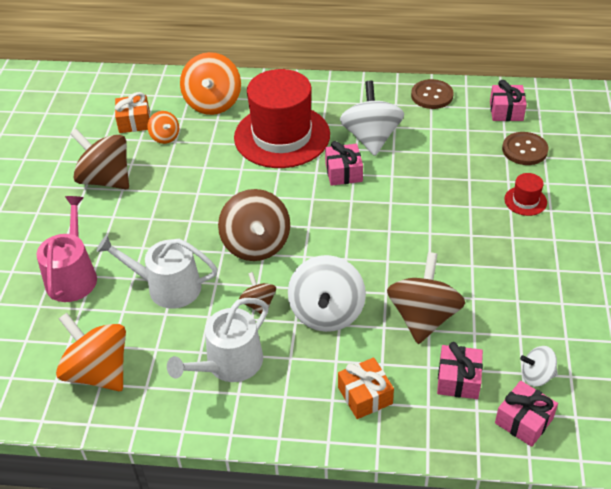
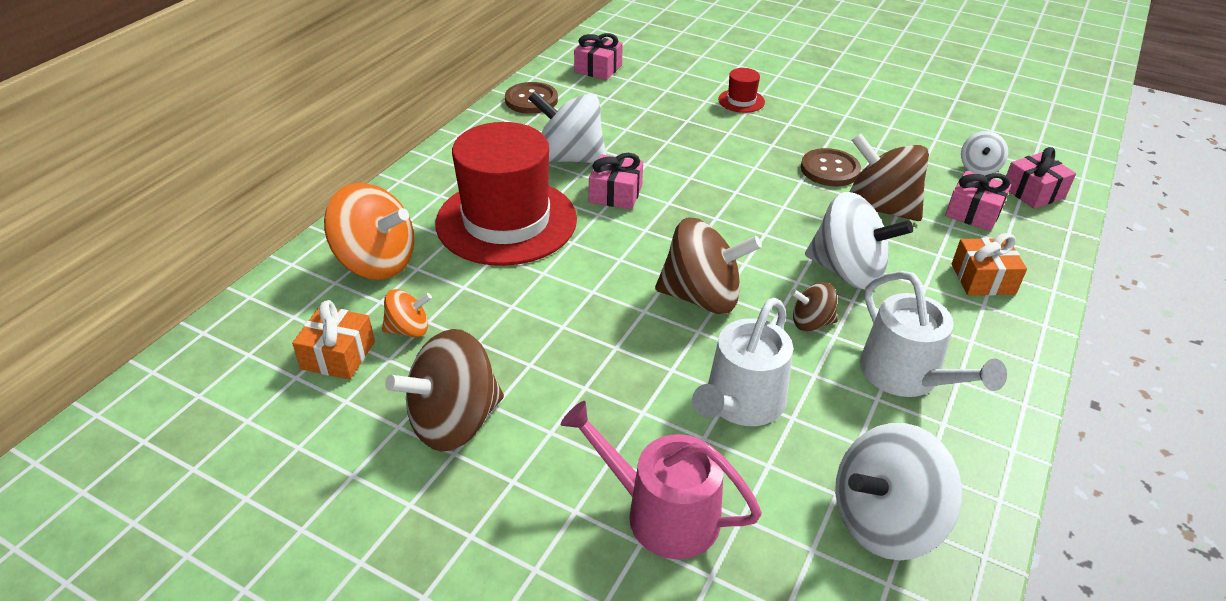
camera: 70 degrees left, 5 degrees down
orange spinning top [56,313,126,391] -> white spinning top [835,423,962,560]
brown button [502,132,549,165] -> brown button moved to [801,148,861,186]

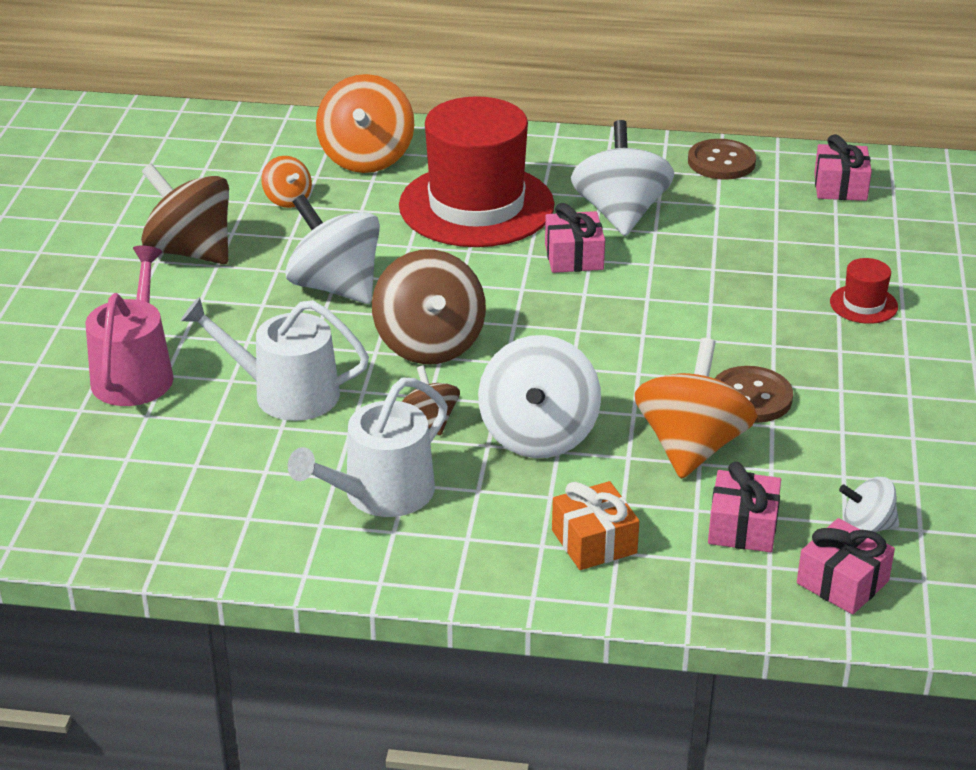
camera: 70 degrees right, 5 degrees down
orange gift [292,300,375,380] -> none
white spinning top [835,423,962,560] -> white spinning top moved to [285,194,380,304]
brown spinning top [850,133,929,221] -> orange spinning top [635,338,757,479]

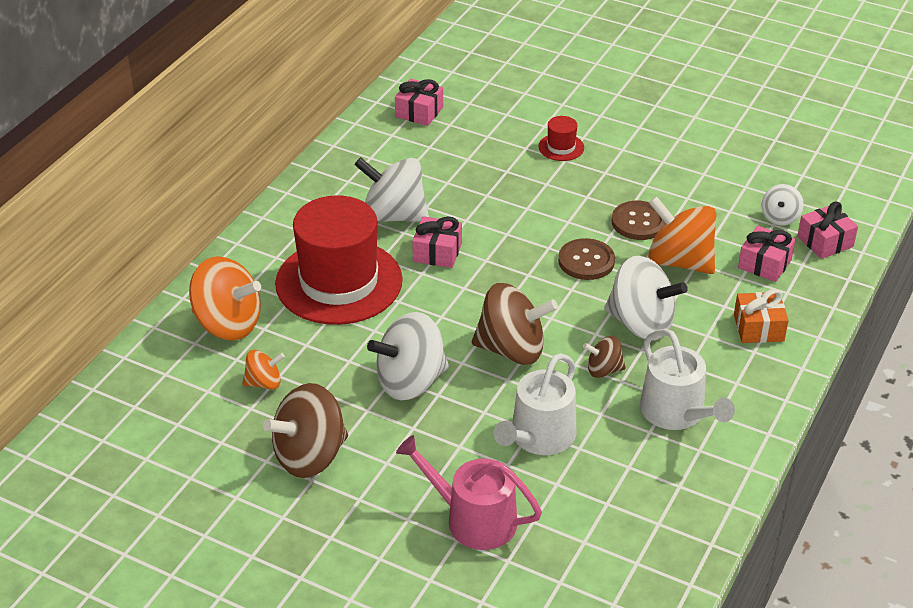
camera: 70 degrees left, 5 degrees up
brown button [688,139,756,180] -> brown button moved to [558,238,615,280]

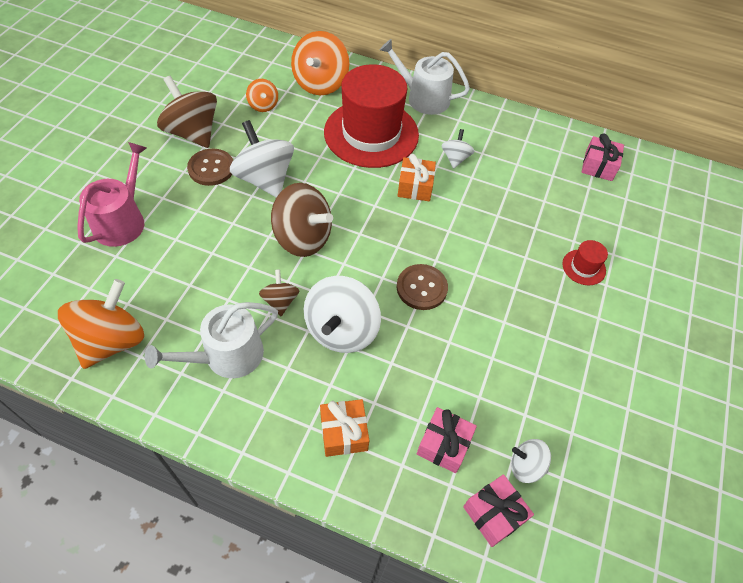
camera: 80 degrees right, 15 degrees up
white spinning top [354,157,429,222] -> white spinning top [442,129,475,169], size x0.52
pink gift [412,216,462,268] -> orange gift [398,154,436,201]
brown spinning top [472,283,558,365] -> brown spinning top turned 60 degrees counterclockwise [271,183,333,257]
white watering can [494,353,577,455] -> white watering can moved to [380,39,470,115]
brown button [612,201,666,240] -> brown button moved to [187,149,233,186]
orange spinning top [648,196,717,274] -> orange spinning top moved to [58,279,144,369]

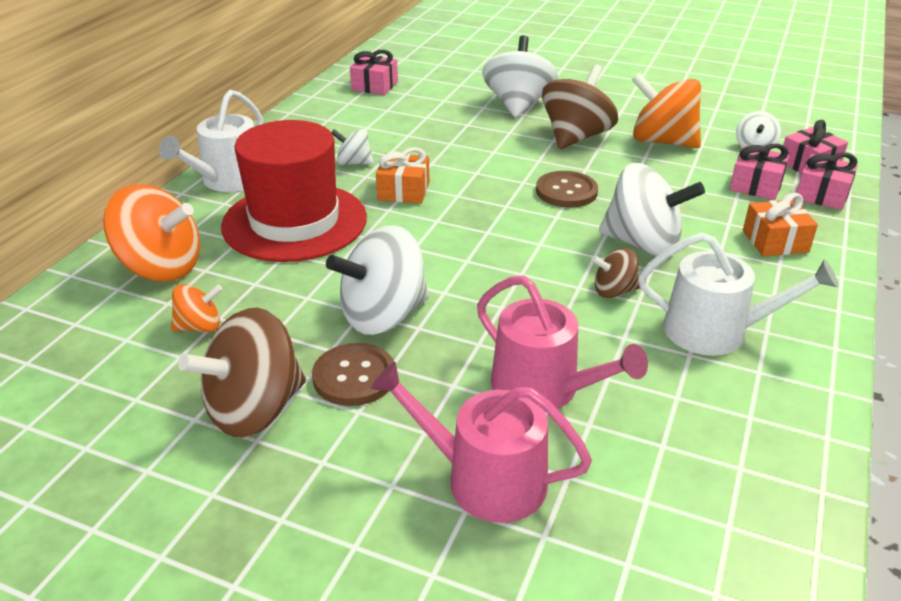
camera: 85 degrees left, 20 degrees down
orange spinning top [58,279,144,369] -> orange spinning top moved to [632,73,701,148]
white watering can [145,302,278,378] -> white watering can turned 45 degrees counterclockwise [639,233,839,356]
brown spinning top [271,183,333,257] -> brown spinning top moved to [542,64,618,149]
red hat [562,240,608,285] -> white spinning top [482,35,558,118]
none -> pink watering can [477,275,648,409]
none -> pink gift [796,153,858,210]

